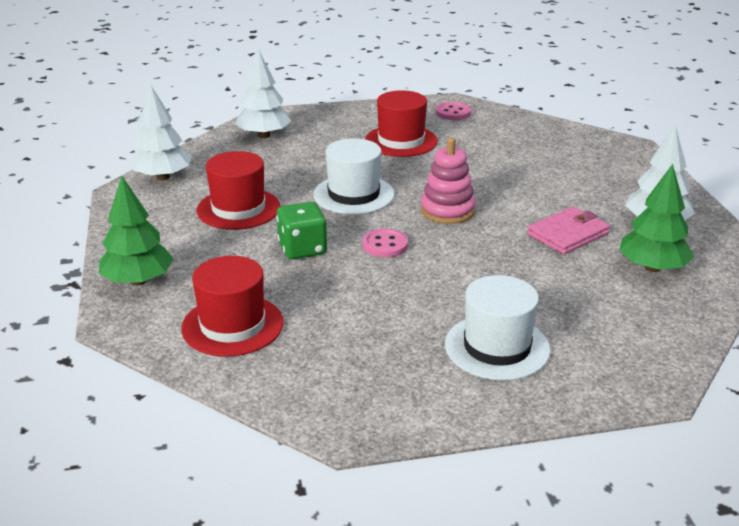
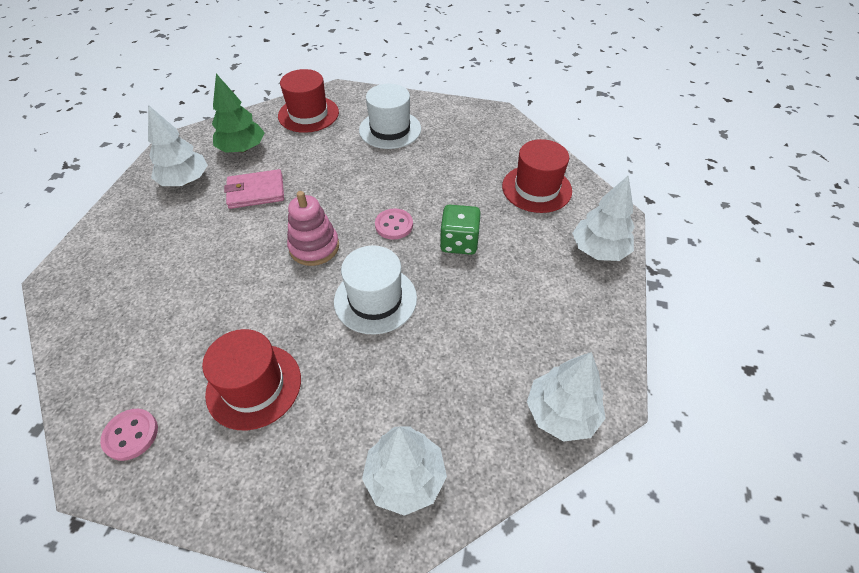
camera: 155 degrees left, 20 degrees up
green tree [99,176,174,286] -> white tree [572,175,635,261]
red hat [197,151,280,230] -> red hat moved to [278,69,339,133]

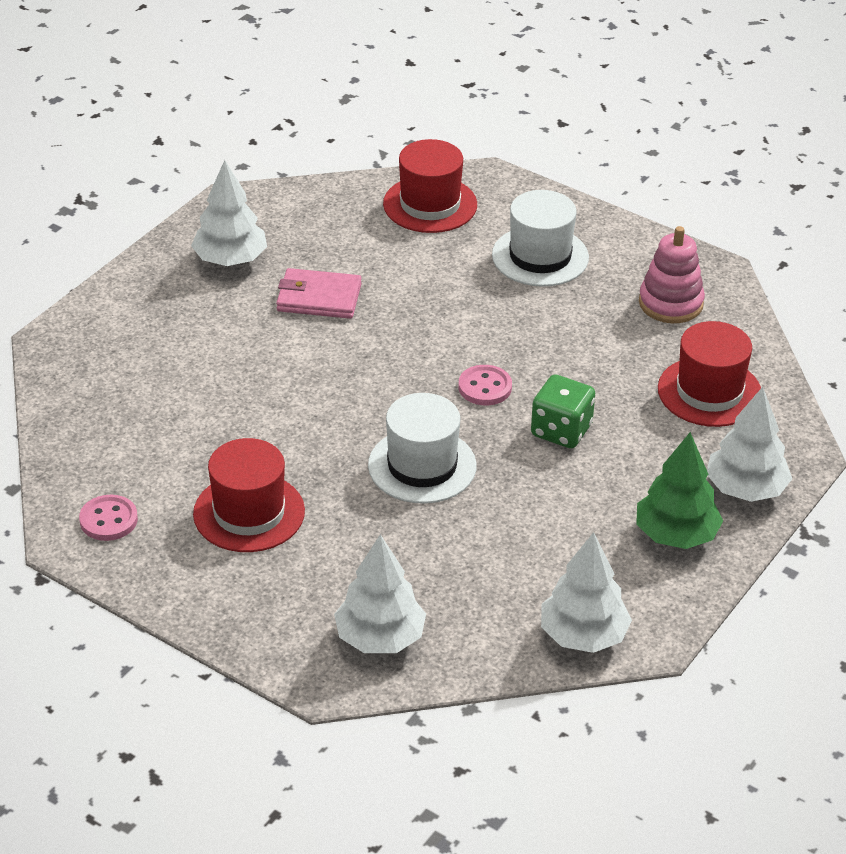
camera: 20 degrees right, 10 degrees down
green tree [212,74,265,153] -> green tree moved to [636,432,723,549]
pink stacking toy [287,191,339,266] -> pink stacking toy moved to [639,226,705,323]

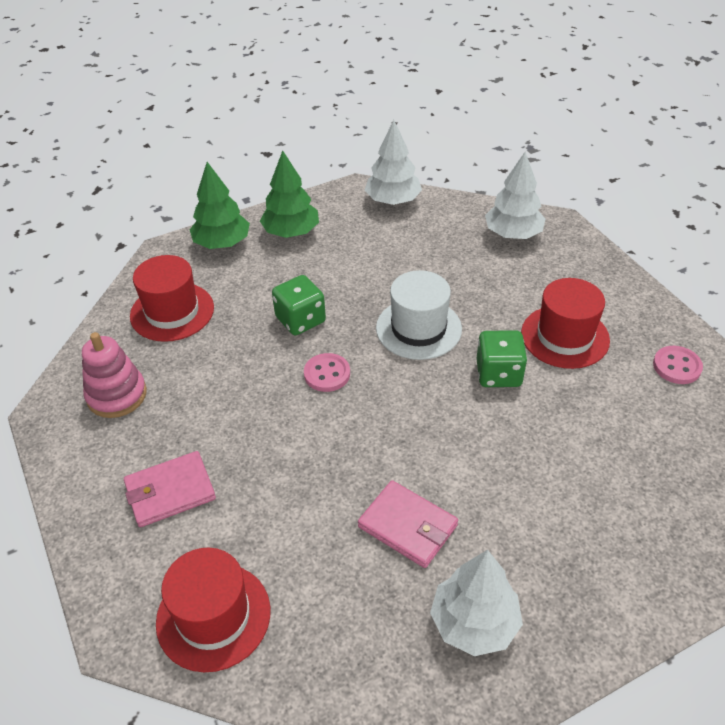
camera: 150 degrees left, 5 degrees up
white hat [492,190,589,287] -> pink wallet [124,451,216,527]
white tree [707,387,792,502] -> green tree [189,162,250,249]
none -> green dice [476,330,527,387]

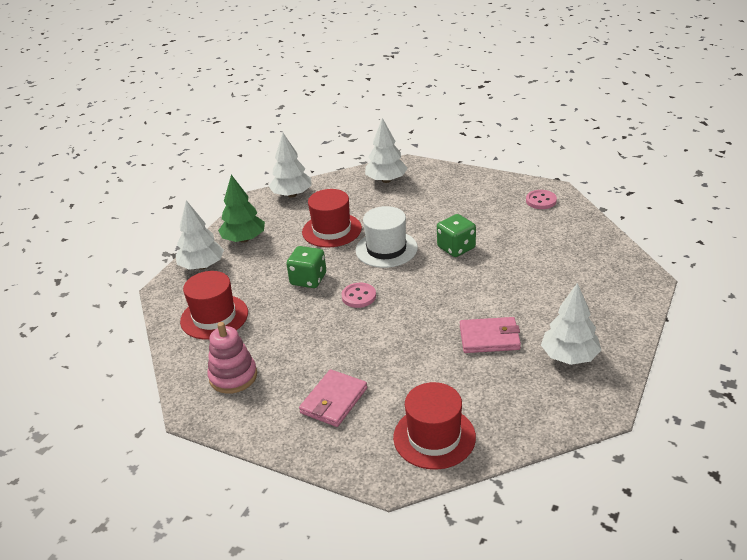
camera: 35 degrees left, 10 degrees down
green tree [189,162,250,249] -> white tree [176,200,224,270]
red hat [521,278,610,369] -> red hat moved to [302,189,362,247]

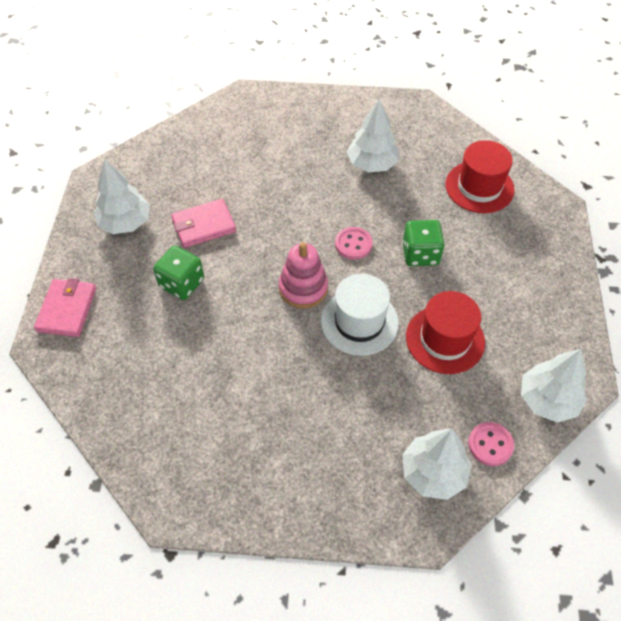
camera: 155 degrees right, 20 degrees up
white tree [176,200,224,270] -> white tree moved to [347,99,399,172]
pink stacking toy [207,322,257,394] -> pink stacking toy moved to [279,242,328,309]
green tree [218,175,265,243] -> none
pink wallet [299,369,367,427] -> pink wallet moved to [34,278,96,337]
red hat [393,382,476,470] -> none
green dice [437,214,476,257] -> green dice moved to [153,246,204,300]
pink button [526,190,557,209] -> pink button moved to [468,422,514,466]

